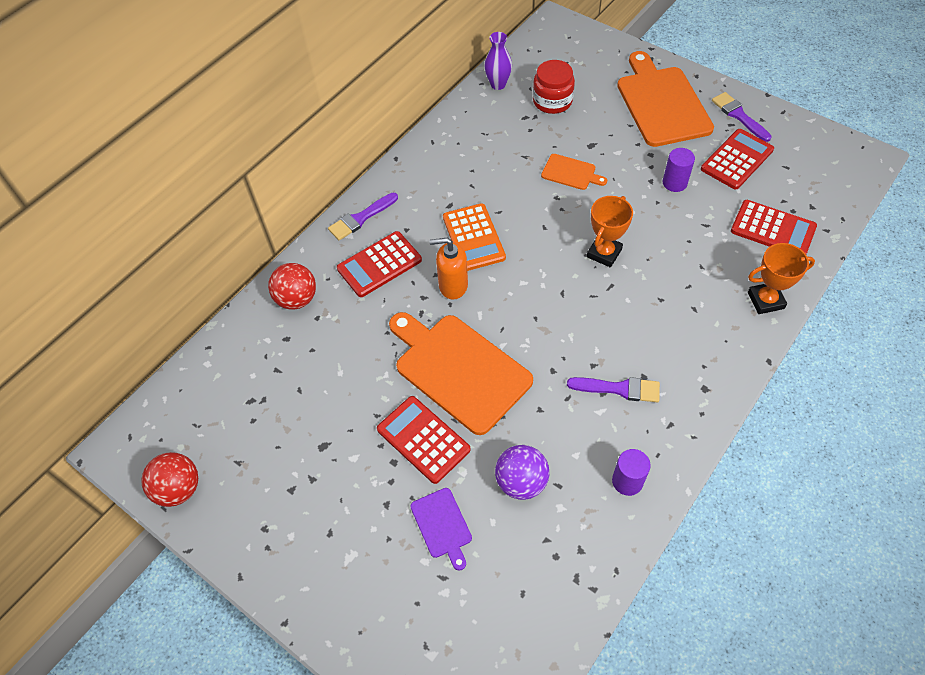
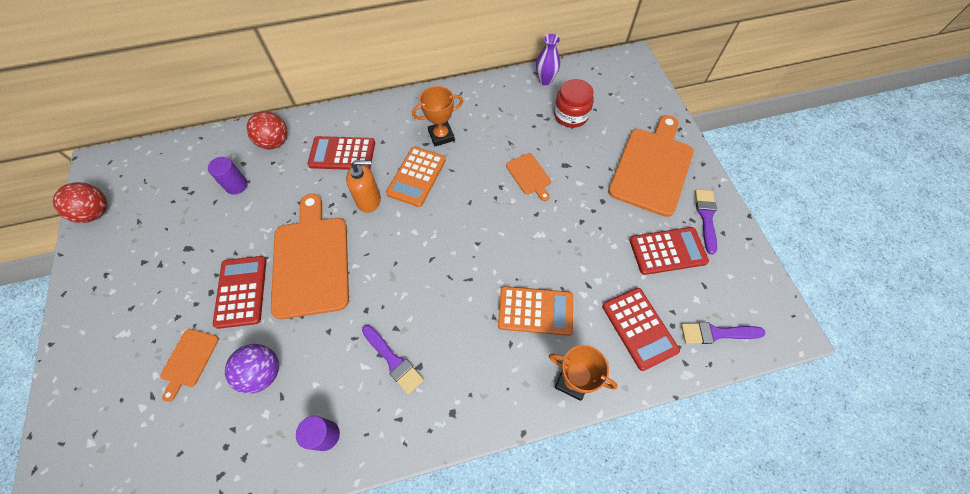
camera: 35 degrees right, 5 degrees up
purple brush [328,193,398,240] -> purple brush moved to [681,322,766,344]
purple cutting board [410,488,472,571] -> orange cutting board [160,329,219,402]
orange soap dispenser [430,238,468,300] -> orange soap dispenser turned 135 degrees clockwise [346,160,381,213]
orange trophy [587,196,633,267] -> orange trophy moved to [412,86,463,146]
purple cylinder [663,148,695,192] -> purple cylinder moved to [208,157,248,195]
none -> orange calculator [498,286,573,336]

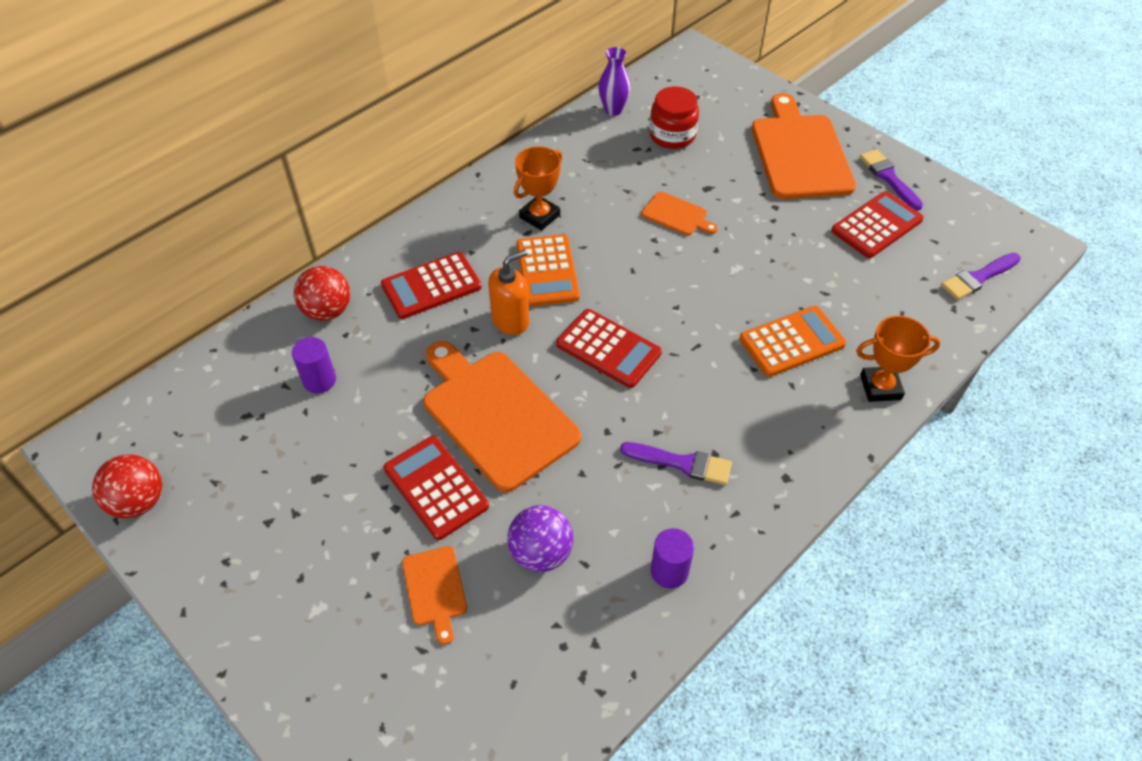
camera: 30 degrees left, 10 degrees down
red calculator [602,288,680,371] -> red calculator moved to [556,309,662,388]

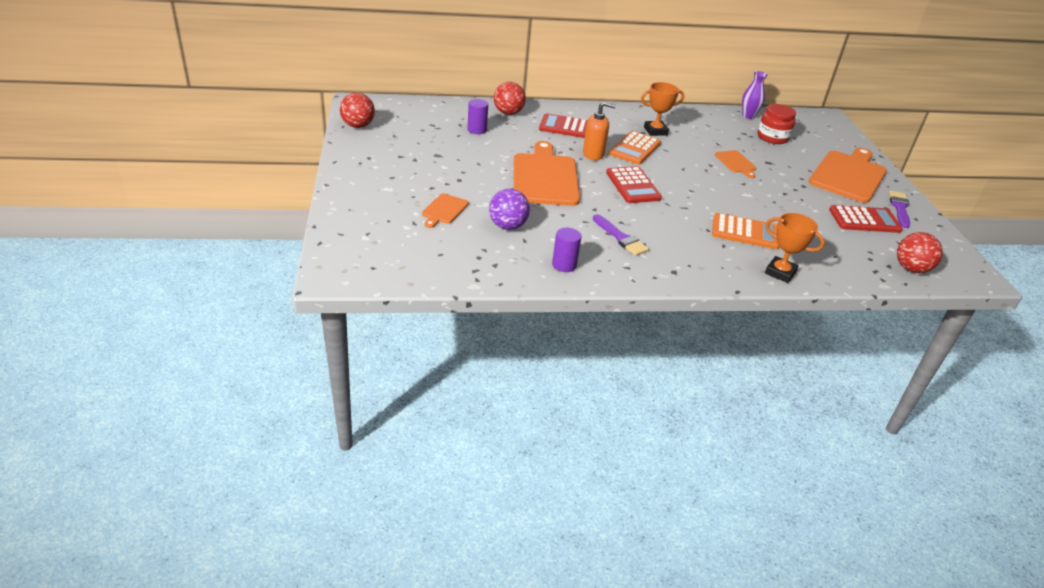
camera: 35 degrees right, 15 degrees down
red calculator [384,436,489,540] -> none
purple brush [941,253,1021,300] -> red ball [897,232,943,273]

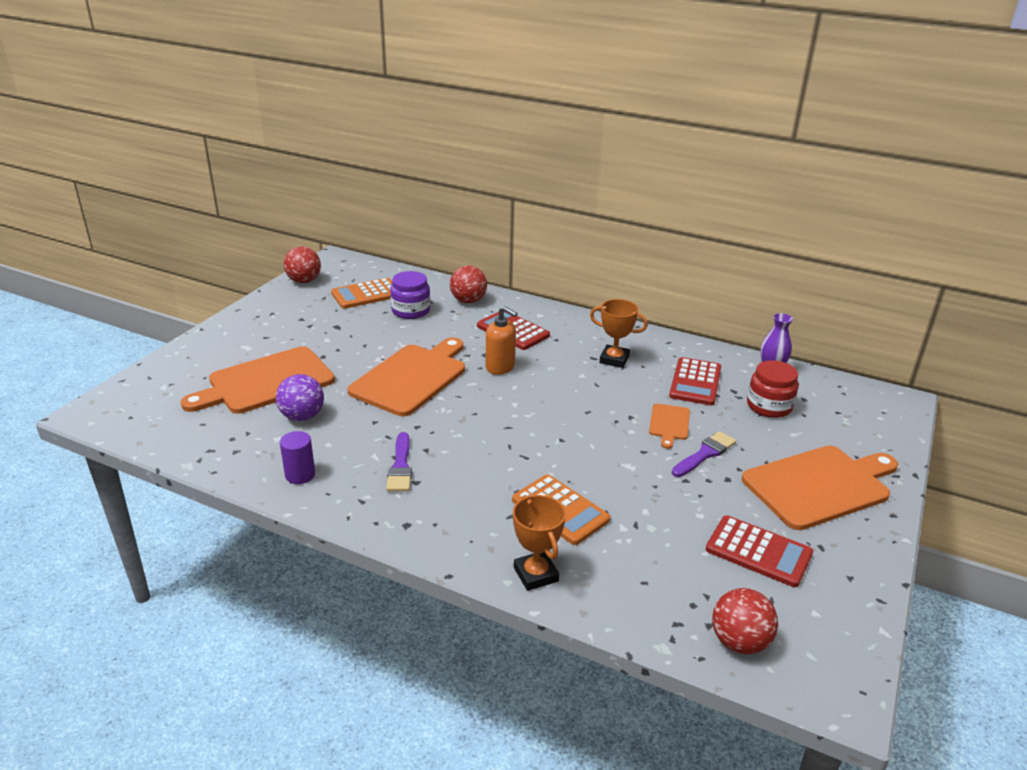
camera: 35 degrees right, 5 degrees down
orange cutting board [422,193,469,228] -> orange cutting board [180,346,335,414], size x2.14
purple cylinder [467,99,488,134] -> purple jar [390,271,430,319]
red calculator [606,166,662,203] -> red calculator moved to [669,357,721,405]
orange calculator [609,131,661,165] -> orange calculator moved to [331,278,392,309]
purple brush [889,191,910,228] -> purple brush moved to [672,431,736,477]

